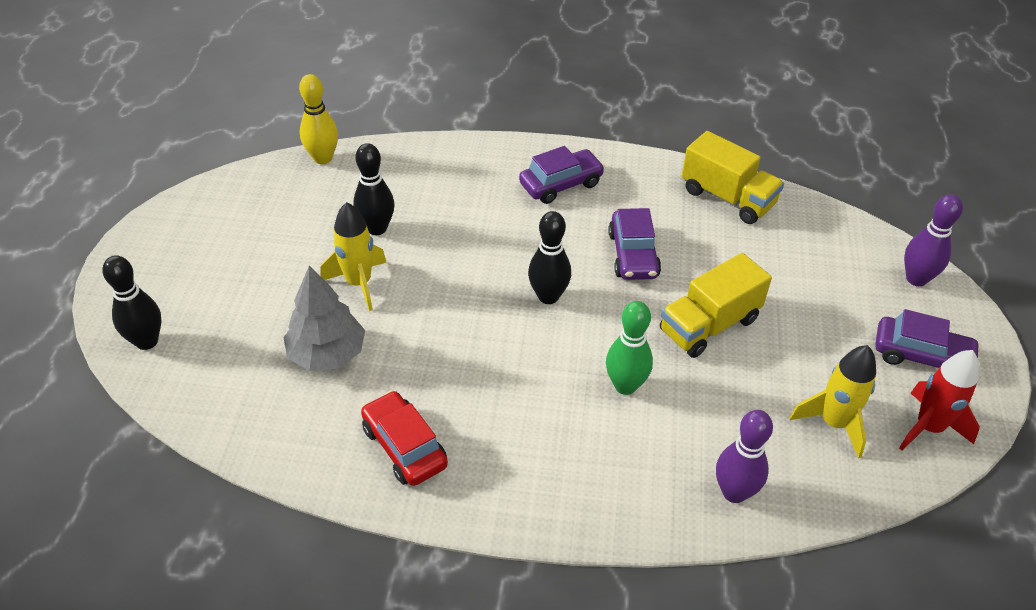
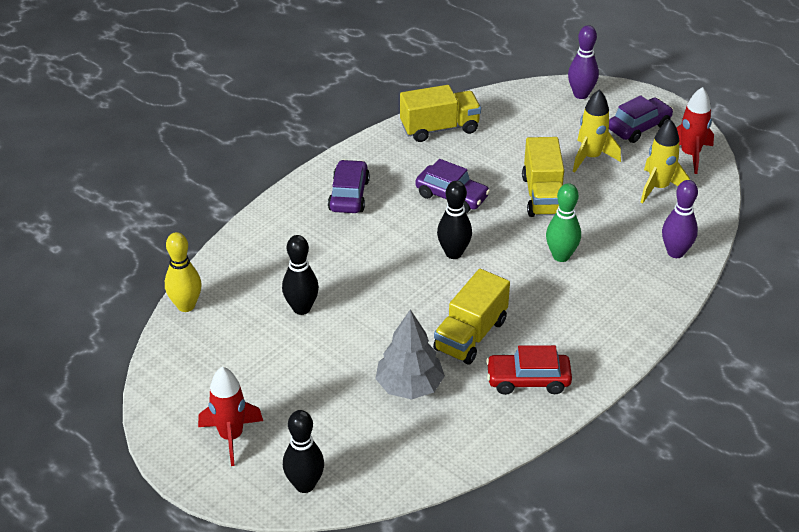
camera: 55 degrees left, 5 degrees down
yellow rocket [321,202,387,311] -> yellow rocket moved to [573,89,621,172]
none -> red rocket [198,367,263,466]
none -> yellow truck [433,269,510,365]

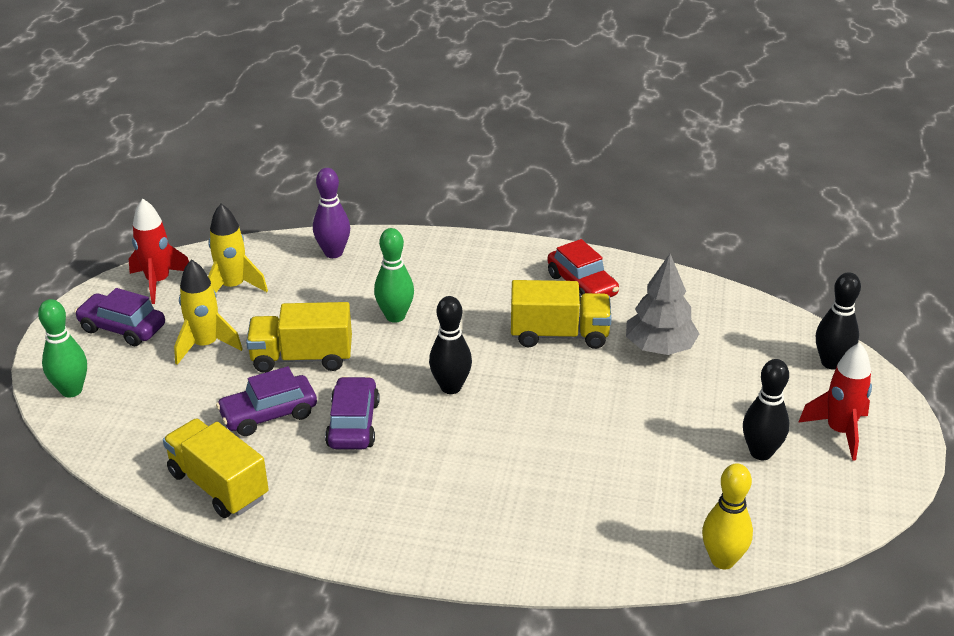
camera: 120 degrees left, 5 degrees down
black bowling pin [282,235,319,315] -> black bowling pin moved to [743,359,789,460]
purple car [328,160,370,213] -> purple car moved to [216,366,317,436]
yellow truck [522,137,564,217] -> yellow truck turned 150 degrees counterclockwise [246,302,352,373]
purple bowling pin [568,25,599,99] -> green bowling pin [38,299,87,397]

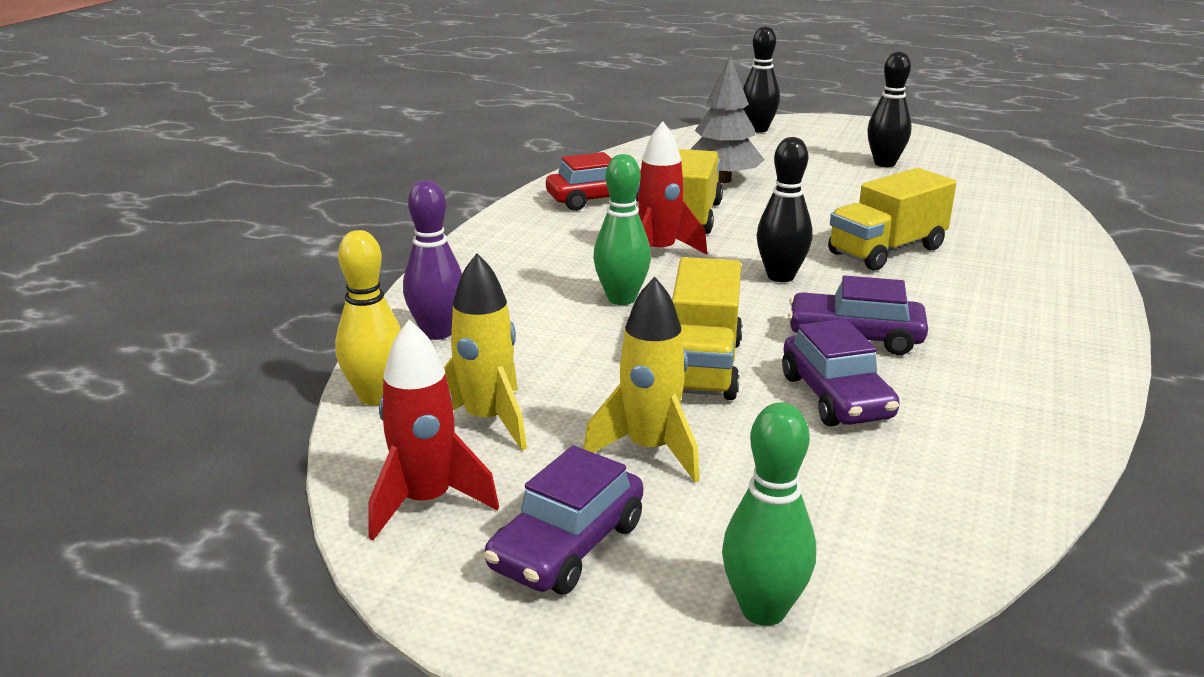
camera: 80 degrees left, 10 degrees down
yellow truck [163,419,269,518] -> yellow truck moved to [828,168,956,271]
yellow bowling pin [702,463,753,569] -> yellow bowling pin moved to [335,230,401,405]
red rocket [798,343,872,461] -> red rocket moved to [637,121,707,255]

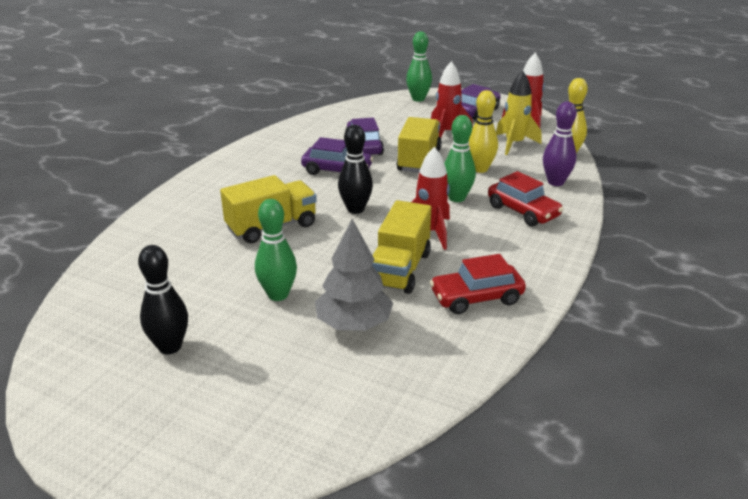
camera: 175 degrees left, 5 degrees up
yellow rocket [583,277,700,482] -> red rocket [431,61,473,138]
black bowling pin [743,26,780,133] -> none
none -> green bowling pin [255,199,297,301]
none -> yellow bowling pin [468,90,498,173]
none -> red car [488,171,563,226]

